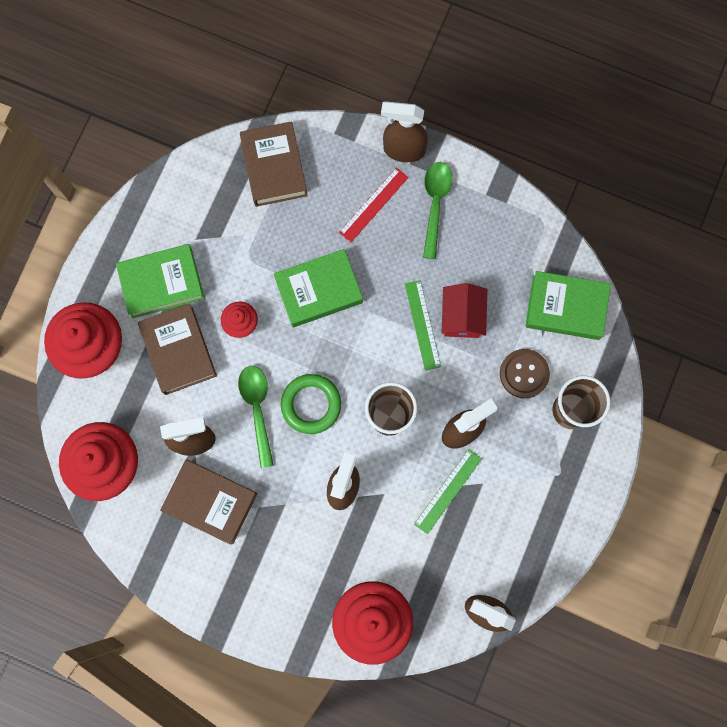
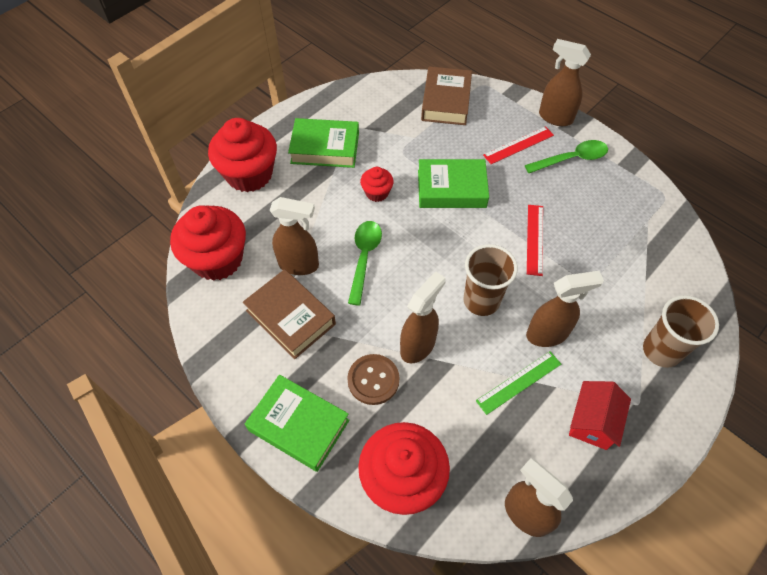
camera: 20 degrees right, 20 degrees down
brown book [138,303,217,395] -> none
green ring [281,374,341,434] -> none
green ruler [405,280,441,371] -> red ruler [527,205,543,276]
green spoon [423,162,453,259] -> green spoon turned 45 degrees clockwise [525,140,608,173]
red house [441,283,487,338] -> red house moved to [569,381,631,450]
brown button [500,349,550,398] -> brown button moved to [347,354,400,405]
green book [525,271,611,340] -> green book moved to [245,375,349,472]

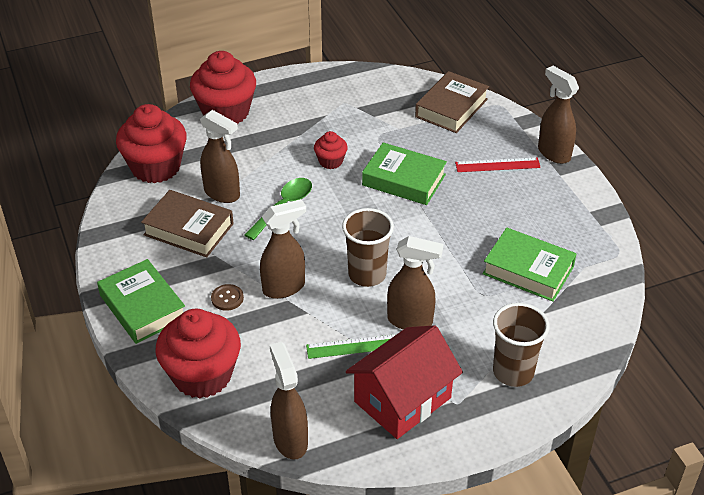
camera: 25 degrees right, 15 degrees down
brown book [243,269,336,359] -> brown book turned 45 degrees counterclockwise [141,190,234,257]
green book [288,118,359,168] -> green book moved to [482,228,577,302]
brown button [347,354,400,405] -> brown button [211,284,244,311], size x0.64
green spoon [525,140,608,173] -> none
red ruler [527,205,543,276] -> none
red house [569,381,631,450] -> red house [346,325,463,439], size x1.59

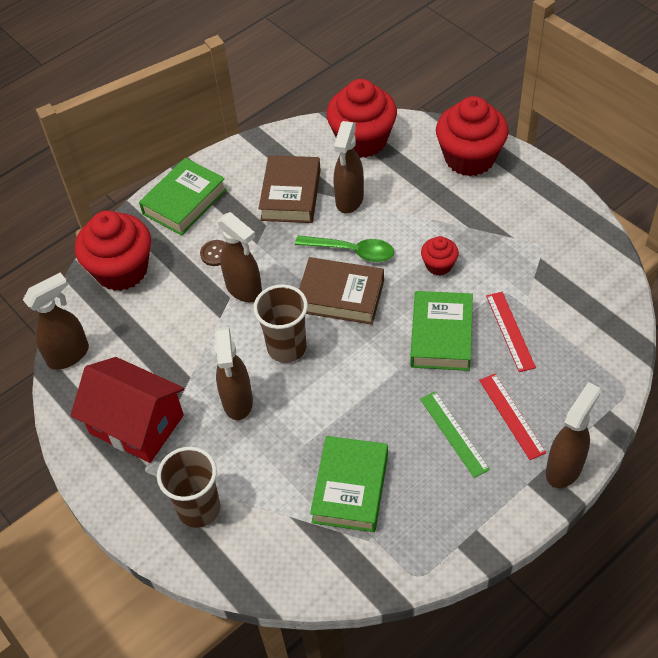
camera: 75 degrees right, 10 degrees up
green ruler [306,334,397,359] -> green ruler moved to [420,391,490,478]
brown book [415,71,489,133] -> brown book moved to [299,257,384,325]
none -> red ruler [486,292,536,372]

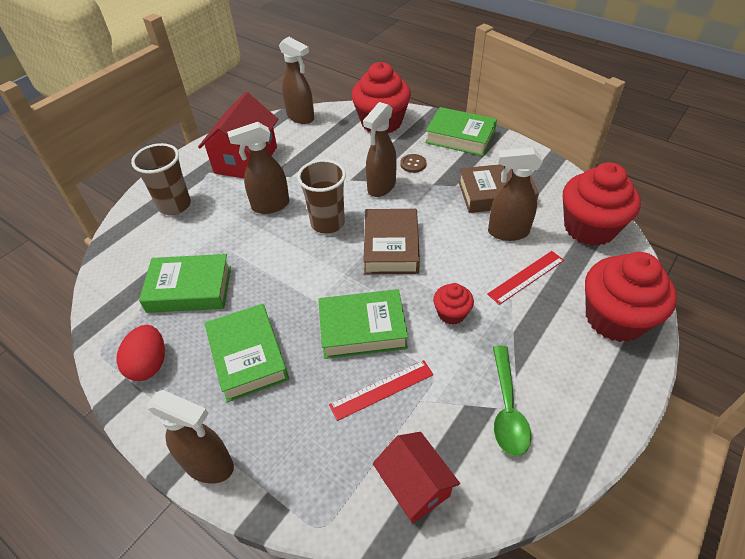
camera: 75 degrees right, 5 degrees down
green spoon [295,235,394,262] -> green spoon moved to [493,346,531,456]
green ruler [420,391,490,478] -> green book [204,304,289,402]
red ruler [479,374,546,460] -> red ruler moved to [487,251,564,305]
none -> red egg [116,325,165,381]
none -> red house [373,432,460,523]

